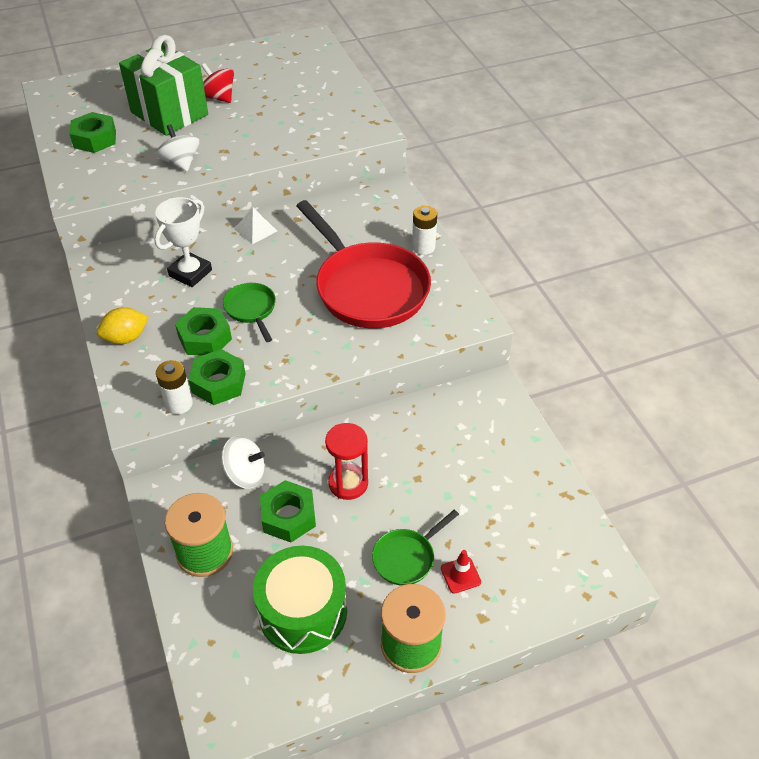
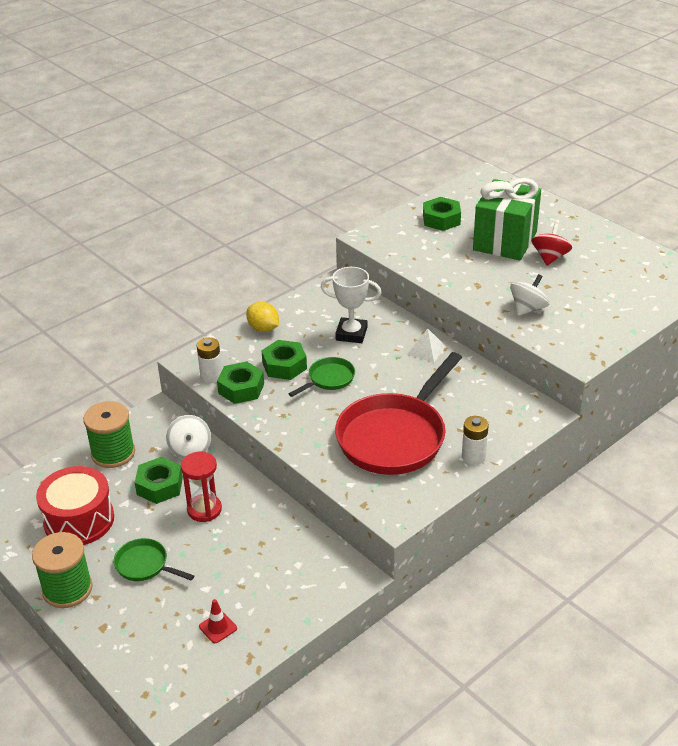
camera: 70 degrees right, 10 degrees down
white spinning top [156,124,199,171] -> white spinning top moved to [510,274,549,316]
green drum [253,546,347,654] -> red drum [36,466,114,545]
red traffic cone [441,550,481,594] -> red traffic cone moved to [199,599,237,643]

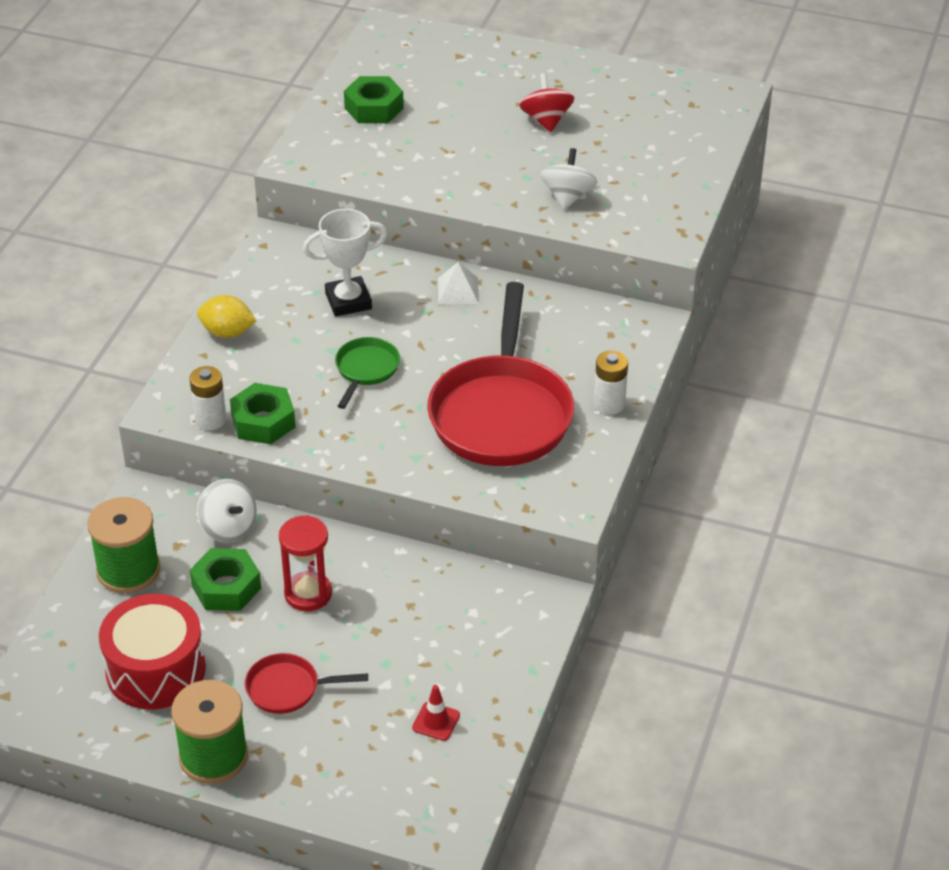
camera: 30 degrees left, 5 degrees up
green pan [114,538,194,581] -> red pan [245,653,368,714]
green nut [261,340,307,380] -> none
green gift [473,178,541,260] -> none

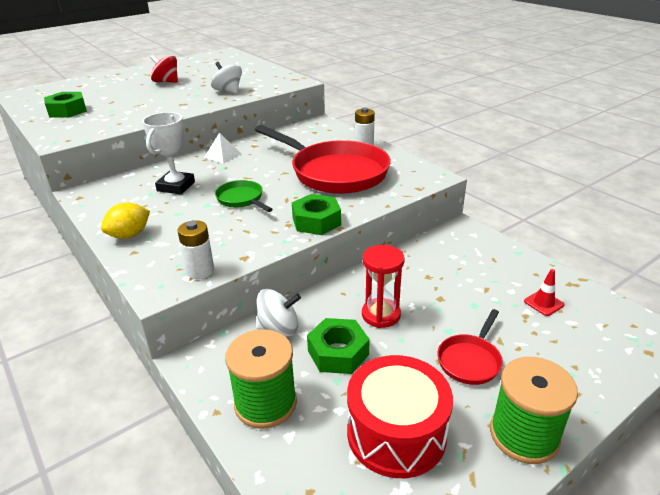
camera: 55 degrees left, 10 degrees down
green nut [230,383,296,444] -> green nut moved to [292,194,341,235]

